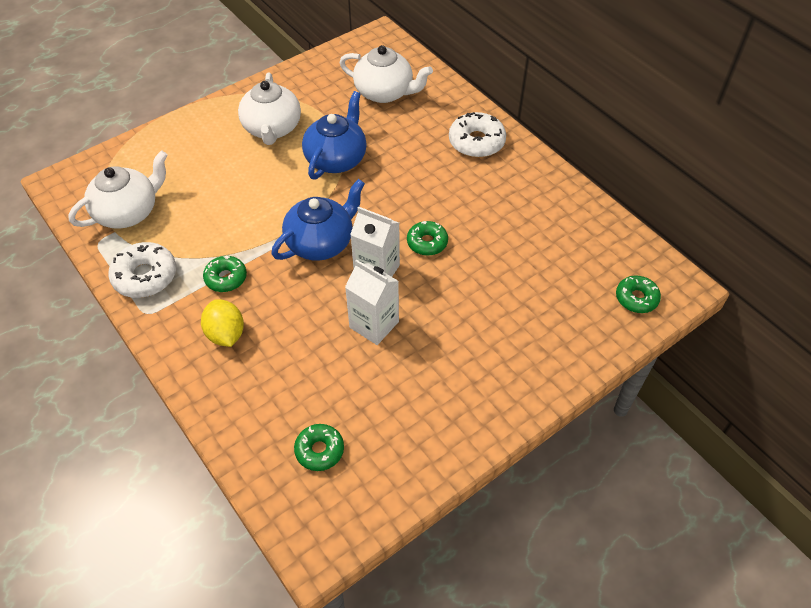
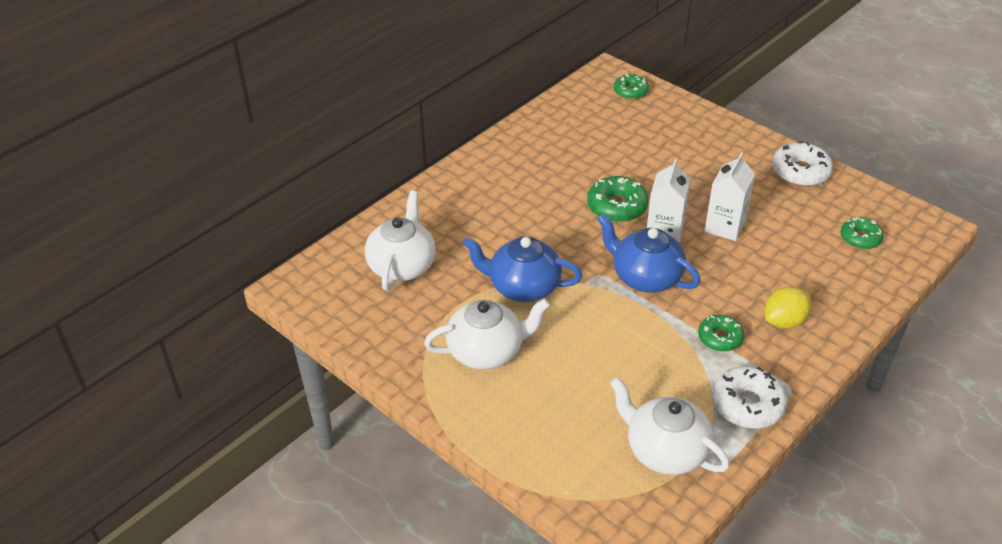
camera: 100 degrees left, 10 degrees down
green donut [407,221,448,256] -> green donut [587,176,649,222], size x1.53
white donut [449,112,506,158] -> white donut moved to [772,141,833,186]

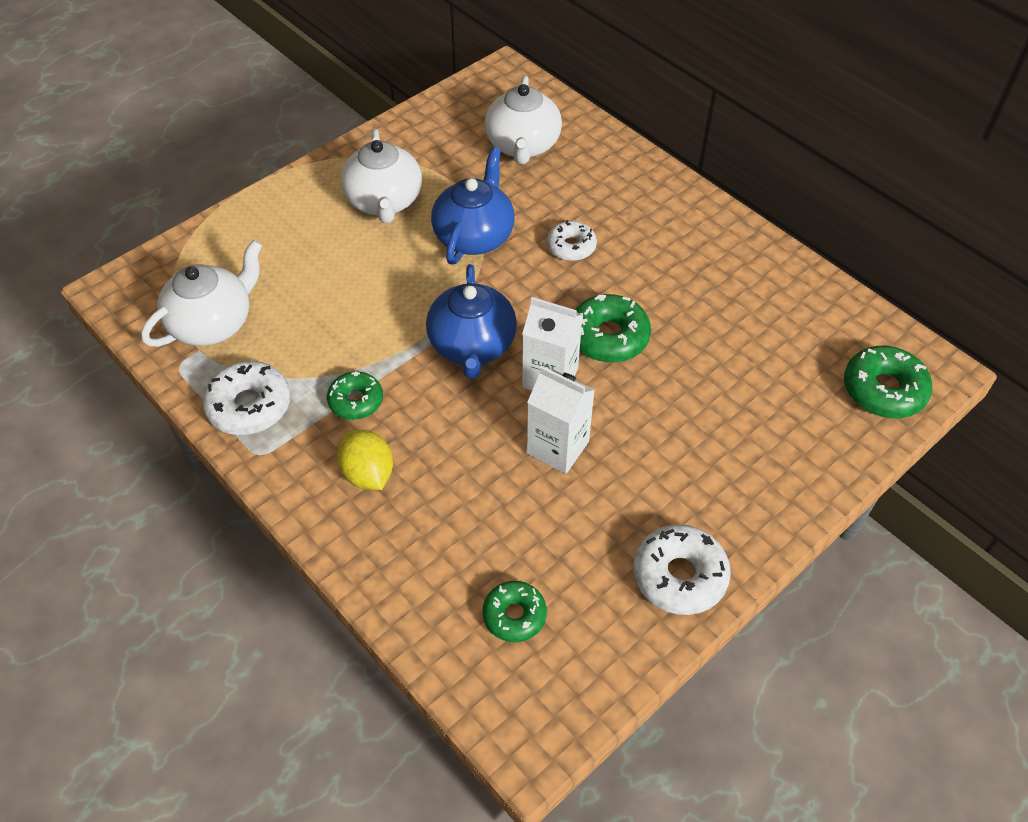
camera: 95 degrees right, 10 degrees up
white teapot [365,191,436,291] -> white teapot turned 75 degrees clockwise [485,75,562,164]
blue teapot [597,214,700,293] -> blue teapot turned 135 degrees clockwise [426,264,517,379]
green donut [614,74,649,99] -> green donut [844,346,932,418], size x1.53
none -> white donut [547,220,597,261]

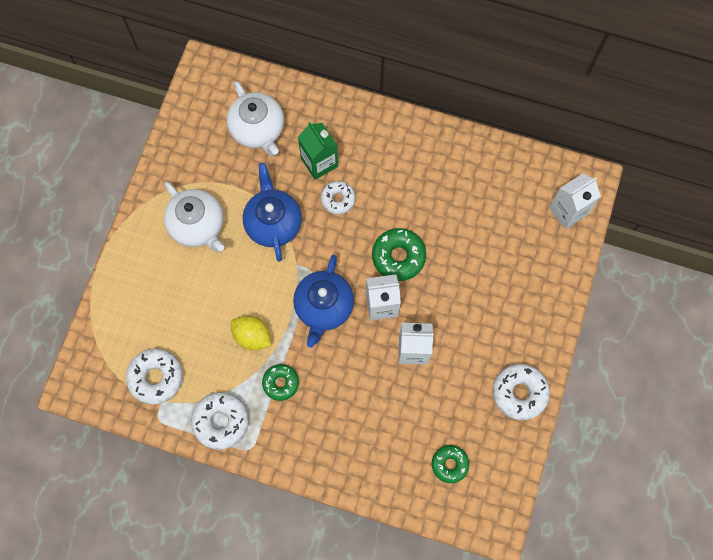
camera: 30 degrees left, 20 degrees up
white teapot [141,240,262,347] -> white donut [126,348,183,405]
yellow lemon [337,429,393,490] -> yellow lemon moved to [230,316,272,350]
blue teapot [426,264,517,379] -> blue teapot turned 45 degrees clockwise [293,255,354,348]
green donut [844,346,932,418] -> white carton [549,173,601,229]
none -> green carton [298,122,338,180]

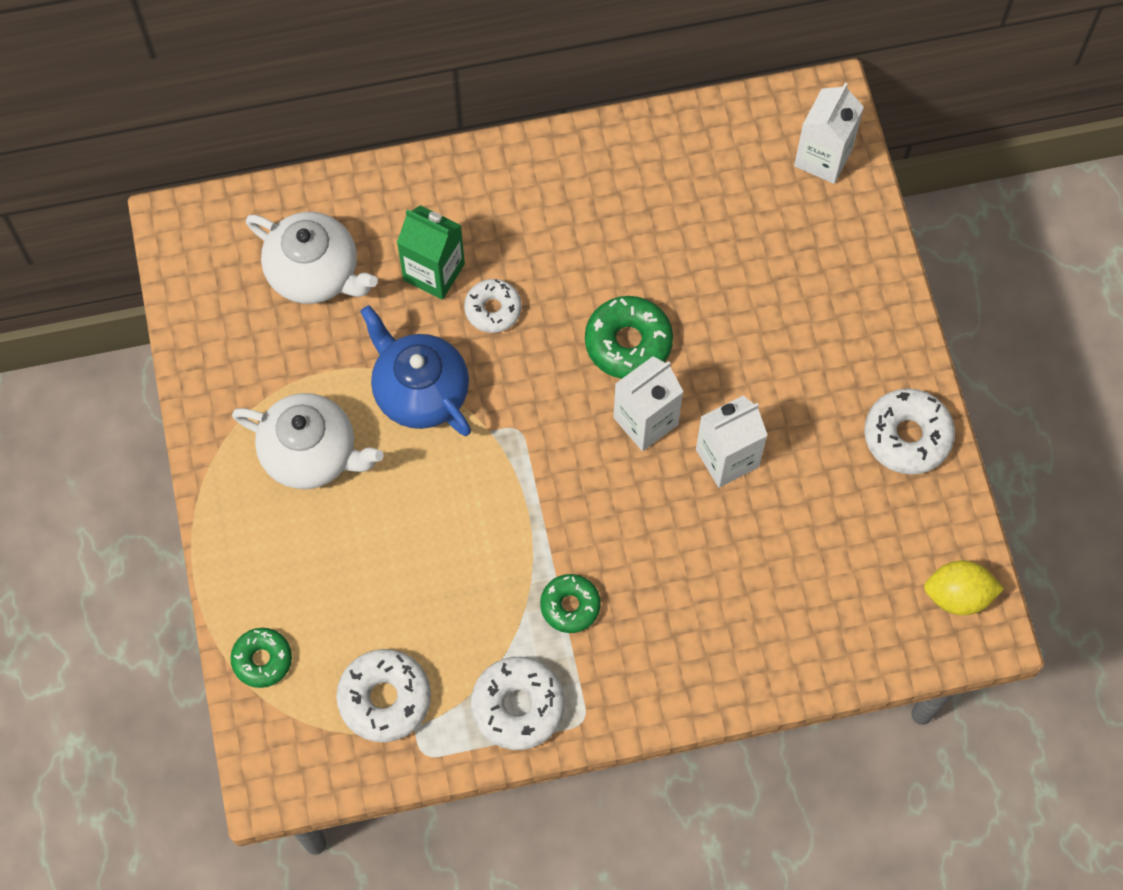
camera: 30 degrees left, 5 degrees down
yellow lemon [230,316,272,350] -> yellow lemon moved to [924,560,1004,615]
blue teapot [293,255,354,348] -> none
green donut [432,445,469,483] -> green donut moved to [230,628,292,688]

